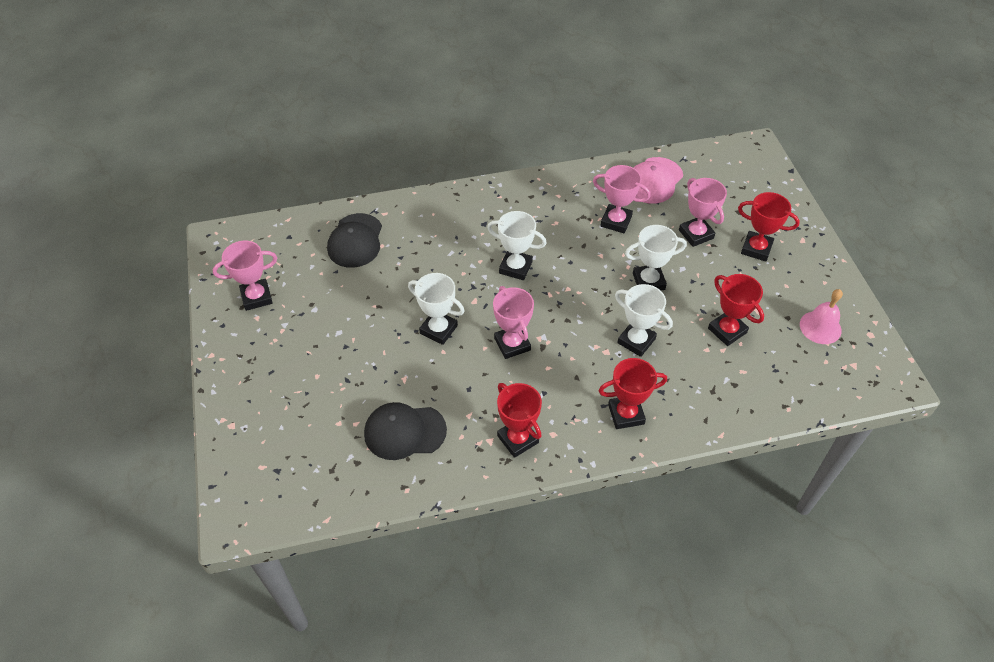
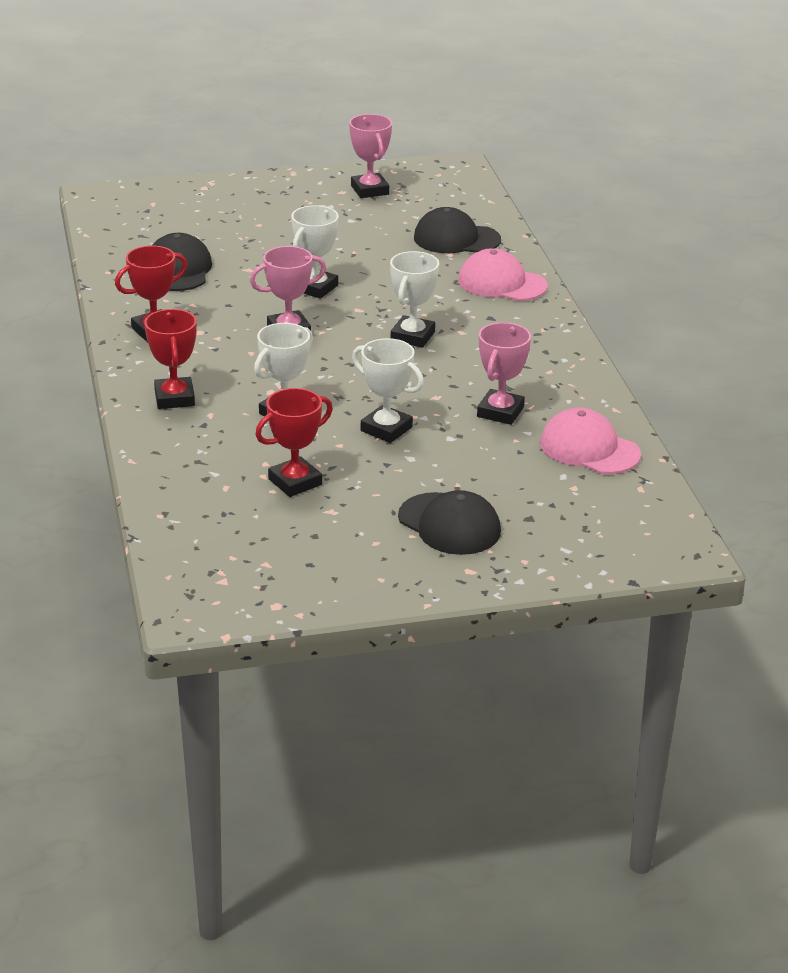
camera: 90 degrees right, 20 degrees down
white trophy [625,225,687,290] -> white trophy turned 45 degrees counterclockwise [352,338,424,443]
pink trophy [679,178,727,247] -> none
red trophy [738,192,800,262] -> black cap [398,490,501,555]
pink bell [800,289,843,344] -> none
none -> pink cap [458,248,548,301]

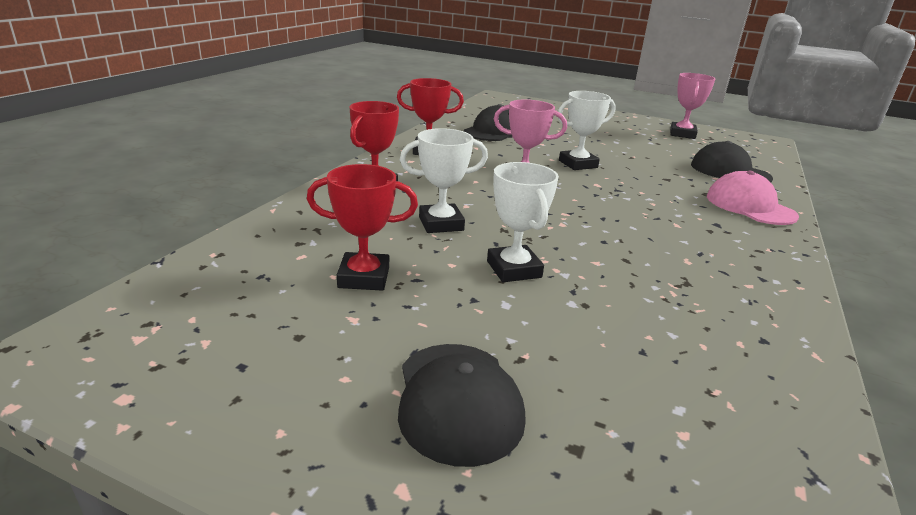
camera: 35 degrees right, 5 degrees down
white trophy [390,251,439,348] -> none
pink trophy [477,322,531,425] -> none
pink cap [540,408,641,474] -> none

